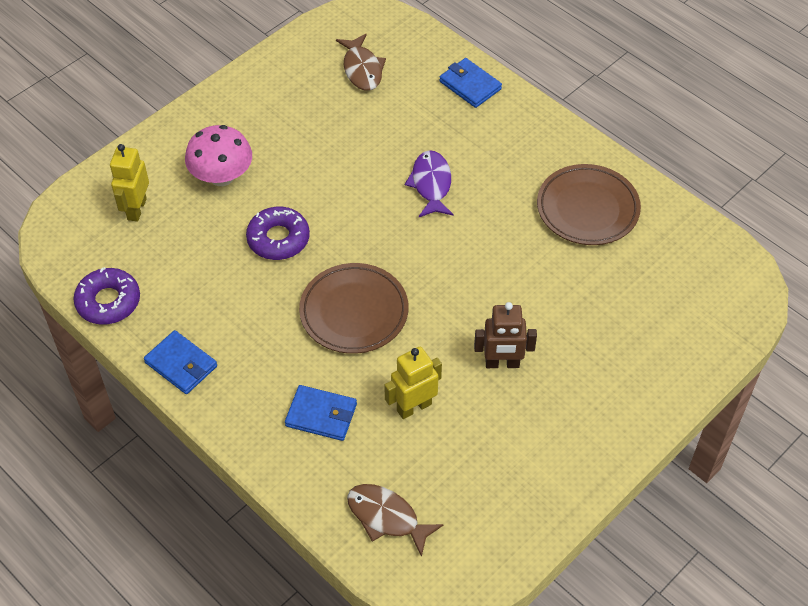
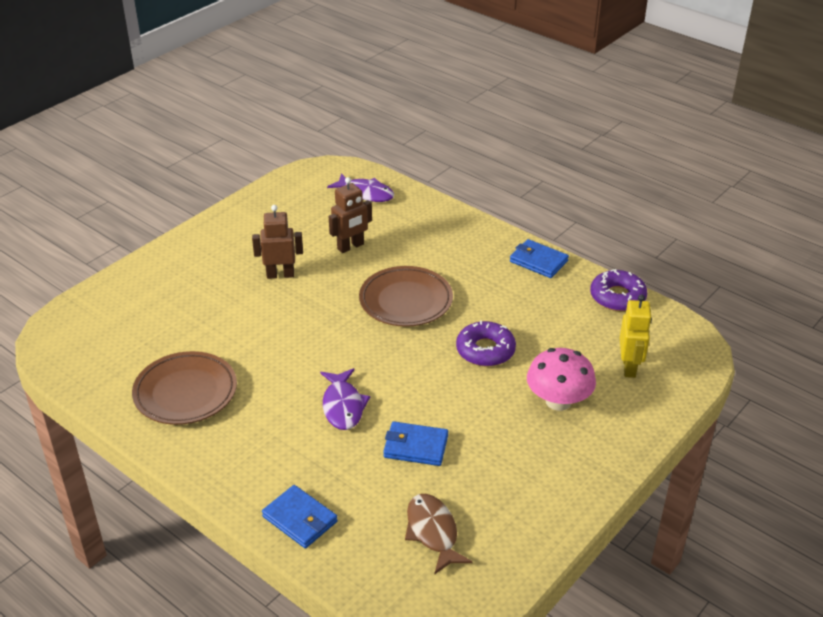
camera: 175 degrees right, 15 degrees down
blue wallet [285,385,357,441] -> blue wallet moved to [383,421,448,466]
brown fish [347,484,444,557] -> purple fish [327,173,394,202]
yellow robot [384,347,442,419] -> brown robot [329,177,372,253]

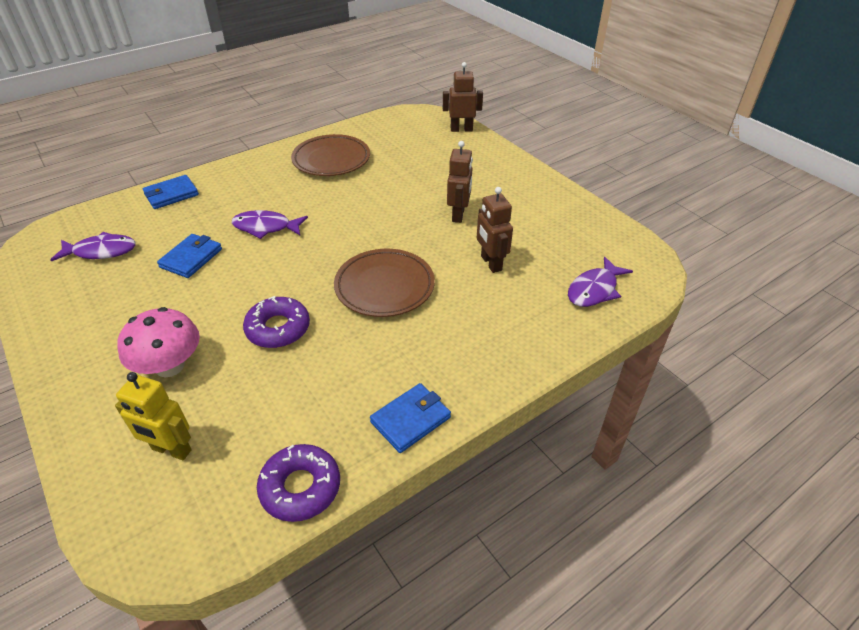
camera: 105 degrees right, 5 degrees up
brown fish [405,494,473,575] -> purple fish [50,232,136,262]
none -> brown robot [443,62,483,132]

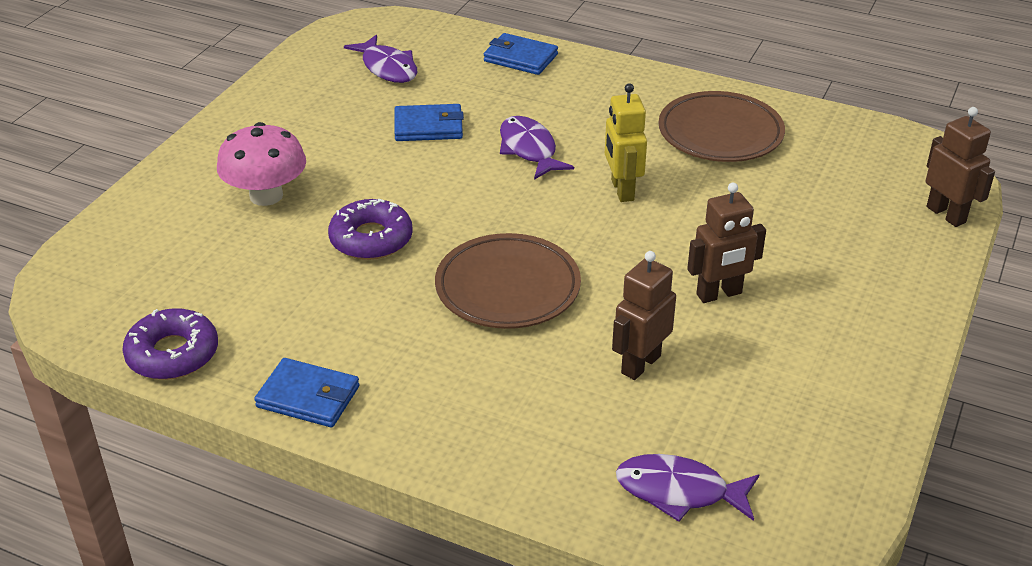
camera: 60 degrees right, 5 degrees down
yellow robot [115,372,192,461] -> yellow robot moved to [605,83,647,202]

